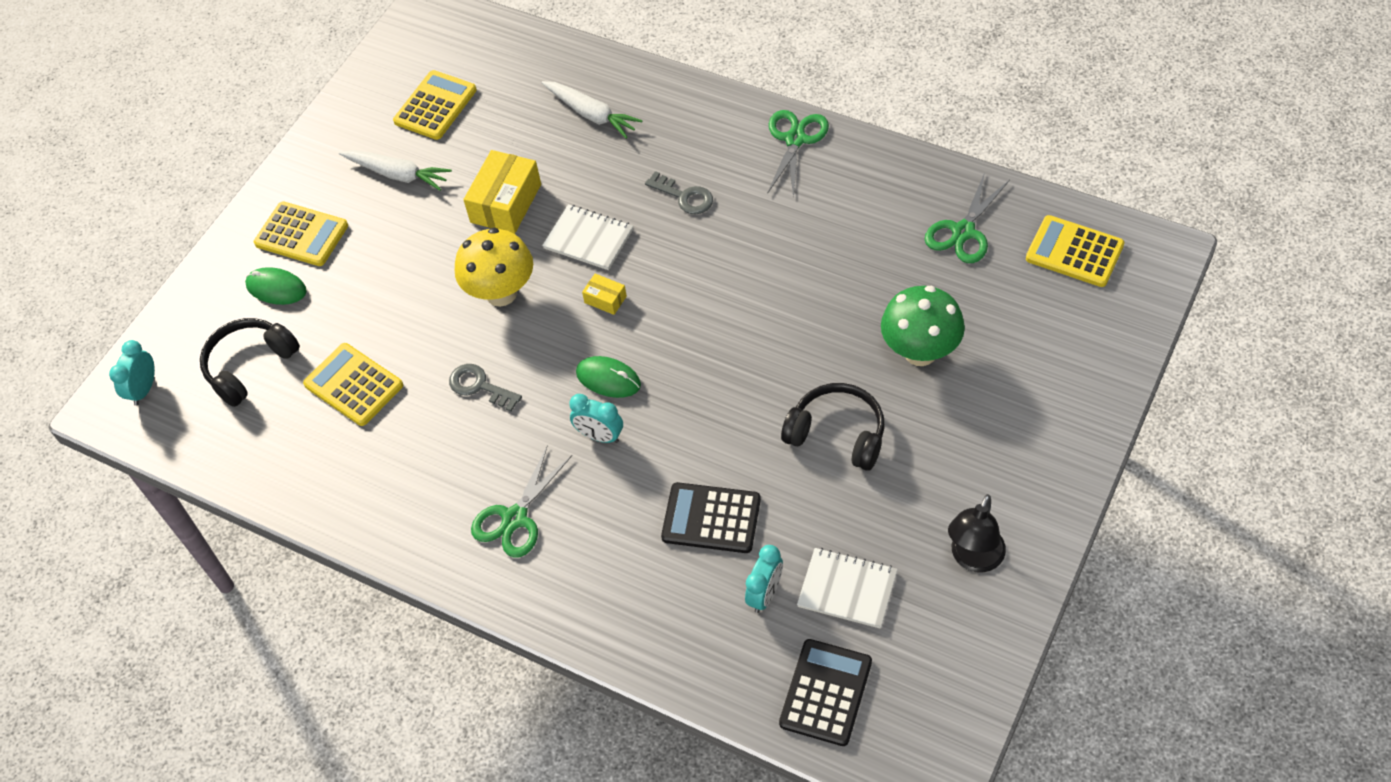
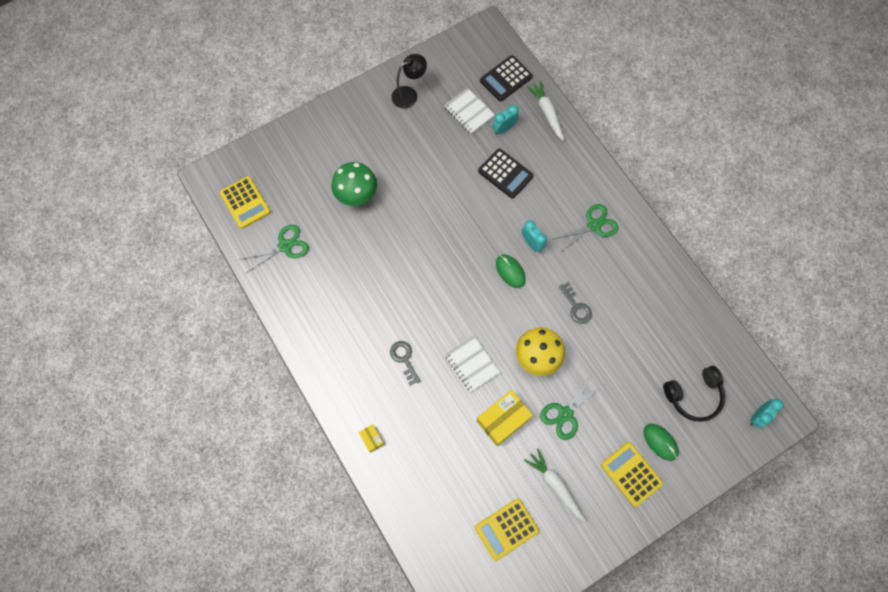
camera: 155 degrees left, 15 degrees up
yellow calculator [303,343,403,426] -> none
white carrot [541,81,643,139] -> white carrot moved to [527,81,564,141]
yellow box [582,274,627,315] -> yellow box moved to [359,424,384,453]
green scissors [767,110,829,198] -> green scissors moved to [540,375,604,440]
black headphones [781,383,885,471] -> none

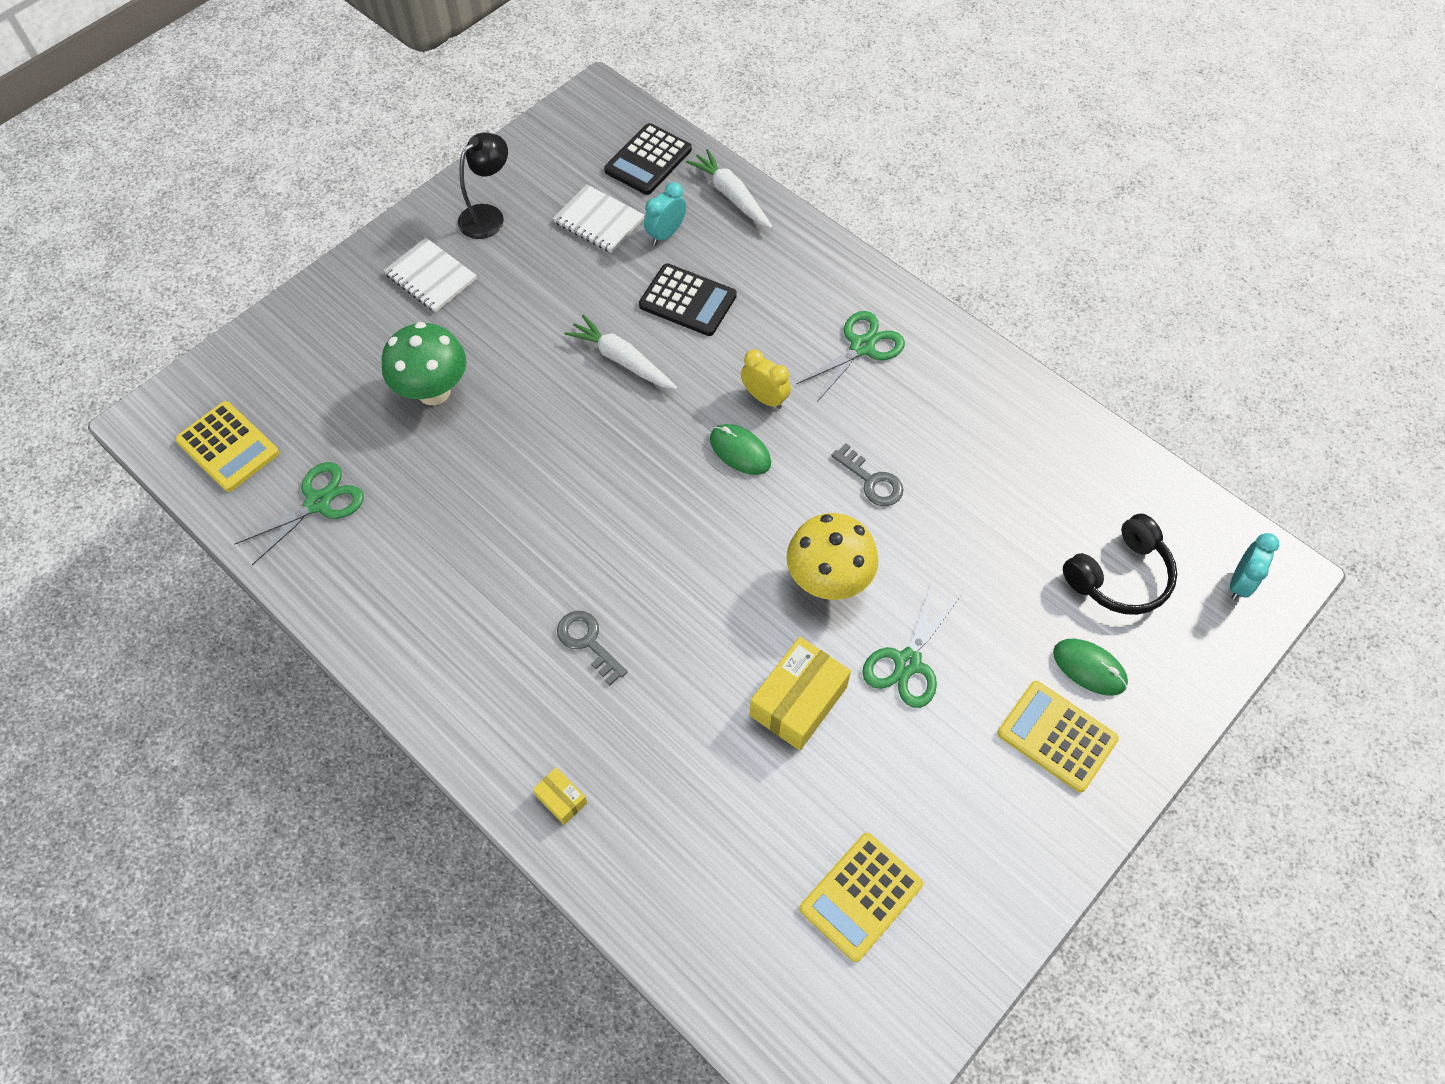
camera: 15 degrees left, 10 degrees down
white notebook [445,335,500,392] -> white notebook moved to [384,238,477,312]
turquoise clock [522,220,547,252] -> yellow clock [741,349,791,409]
white carrot [524,449,586,522] -> white carrot moved to [565,314,678,390]

